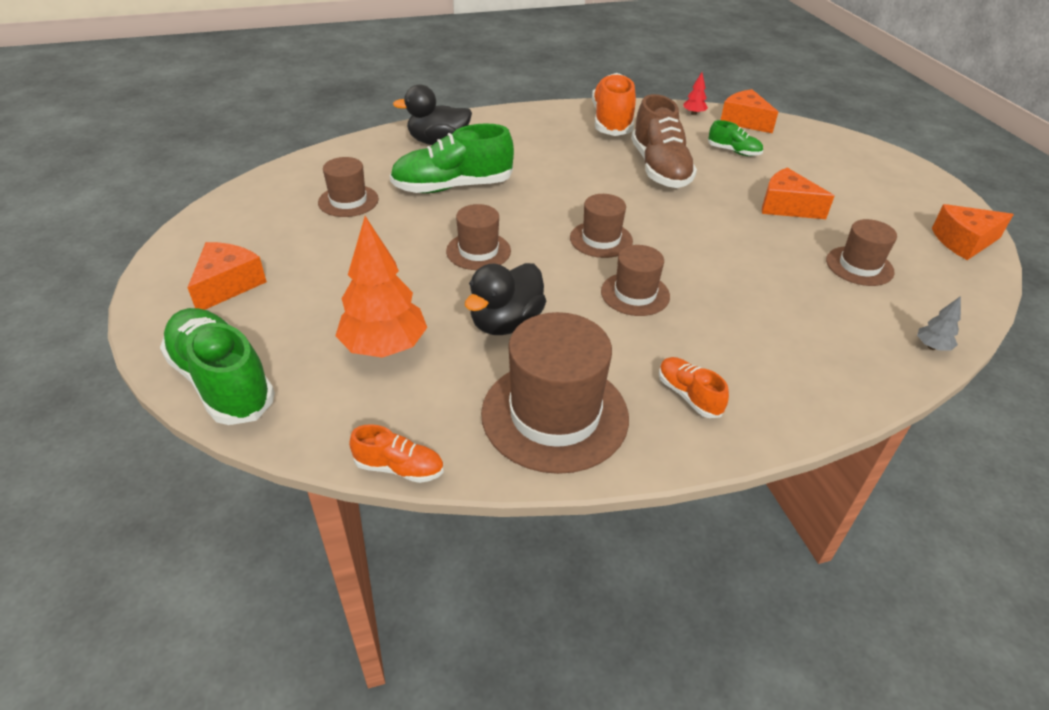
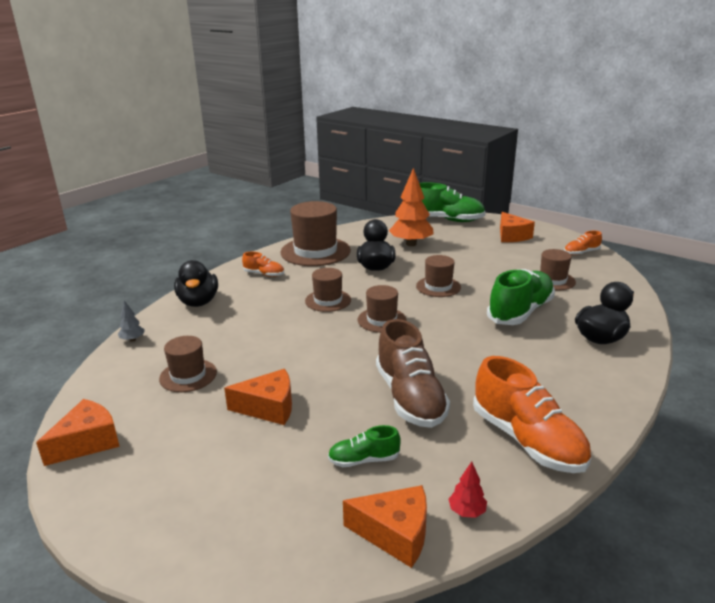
camera: 145 degrees right, 15 degrees down
orange shoe [349,424,444,483] -> orange shoe moved to [564,231,602,255]
brown shoe [631,94,697,188] -> brown shoe turned 150 degrees counterclockwise [376,319,450,428]
none -> black duck [174,260,218,307]

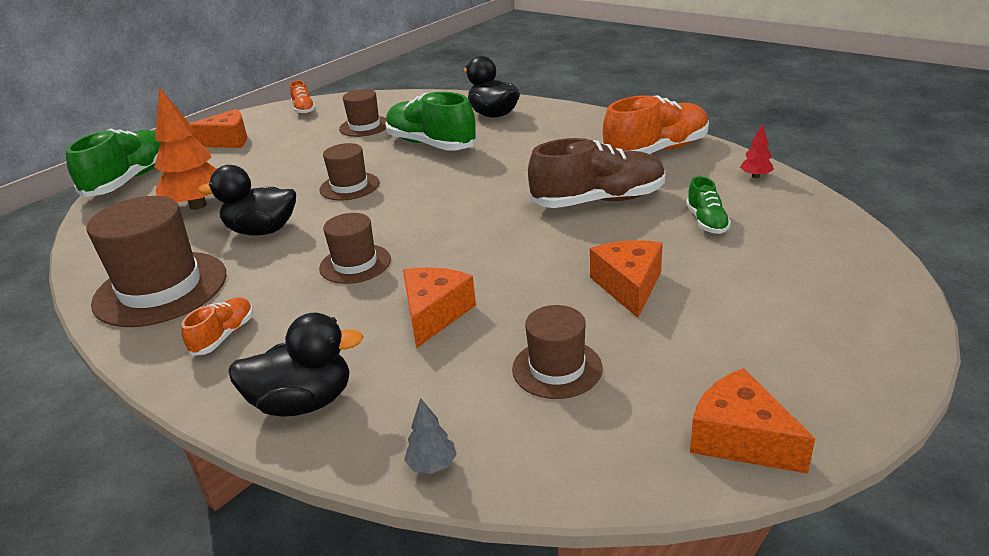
camera: 85 degrees left, 5 degrees up
orange cheese [343,485,427,568] -> orange cheese moved to [403,267,476,348]
brown hat [358,285,407,333] -> none

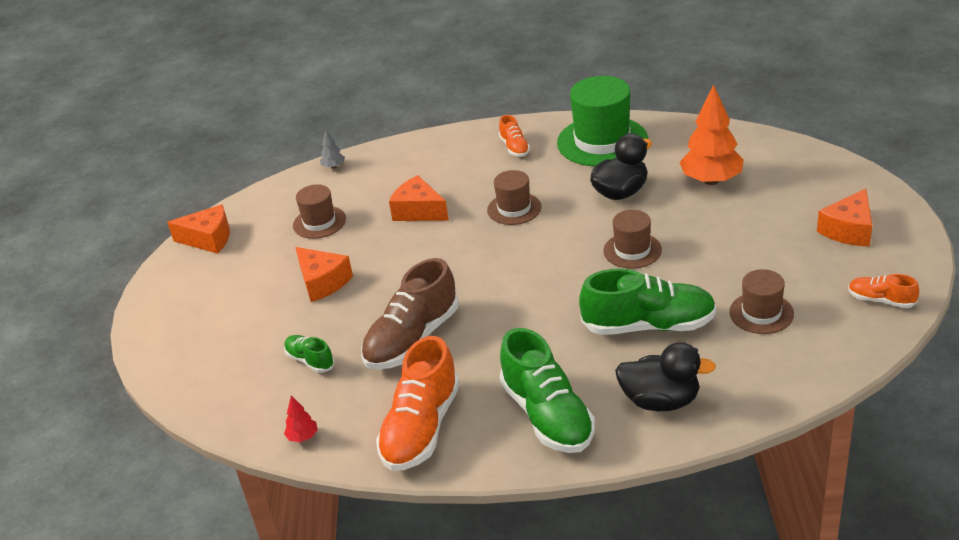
camera: 140 degrees right, 5 degrees up
green shoe [65,129,161,197] -> green shoe moved to [500,328,595,453]
brown hat [86,196,226,327] -> green hat [557,76,648,167]
black duck [228,313,364,417] -> none
orange cheese [403,267,476,348] -> orange cheese turned 150 degrees clockwise [389,175,449,221]

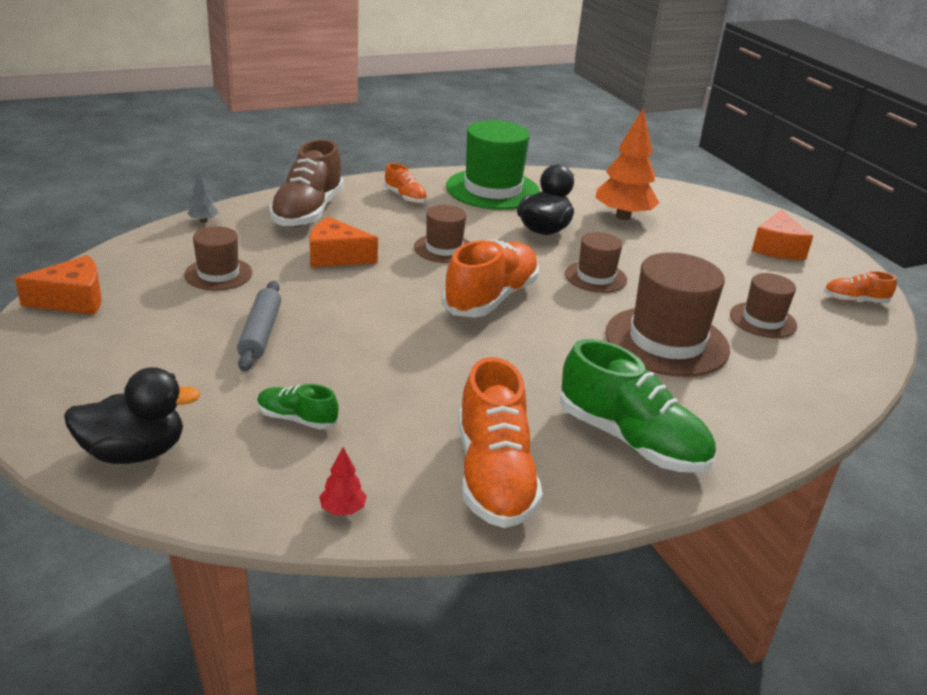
camera: 30 degrees left, 5 degrees down
orange cheese [295,247,353,302] -> grey rolling pin [237,281,281,371]
brown shoe [361,258,459,370] -> brown shoe moved to [269,139,344,227]
green shoe [579,269,717,335] -> brown hat [605,252,730,377]
black duck [615,342,716,411] -> black duck moved to [64,367,201,464]
none -> orange shoe [442,240,539,317]

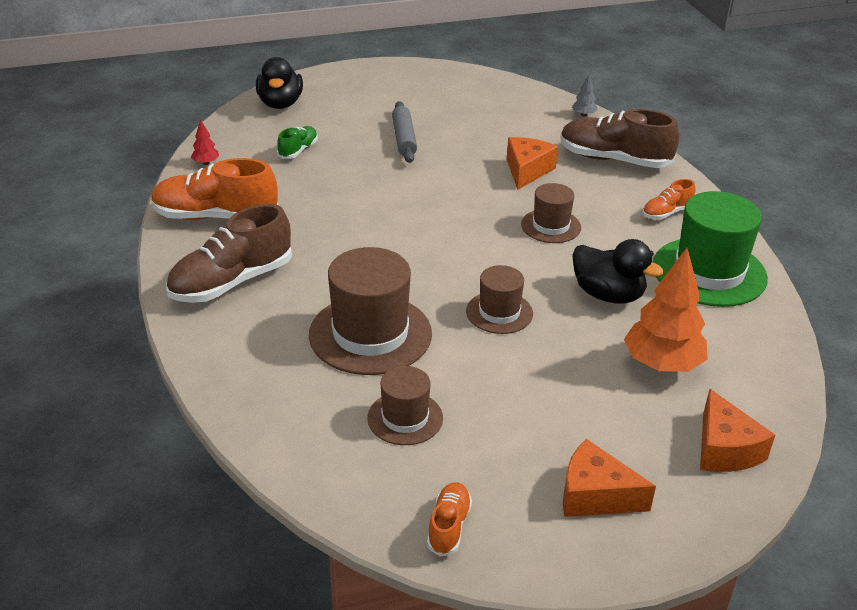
camera: 100 degrees right, 5 degrees up
orange cheese [15,255,102,315] -> orange cheese moved to [700,389,775,472]
brown hat [184,226,252,291] -> none
grey rolling pin [237,281,281,371] -> grey rolling pin turned 75 degrees clockwise [392,101,417,163]
orange shoe [442,240,539,317] -> none
green shoe [560,339,716,473] -> brown shoe [166,204,292,303]

